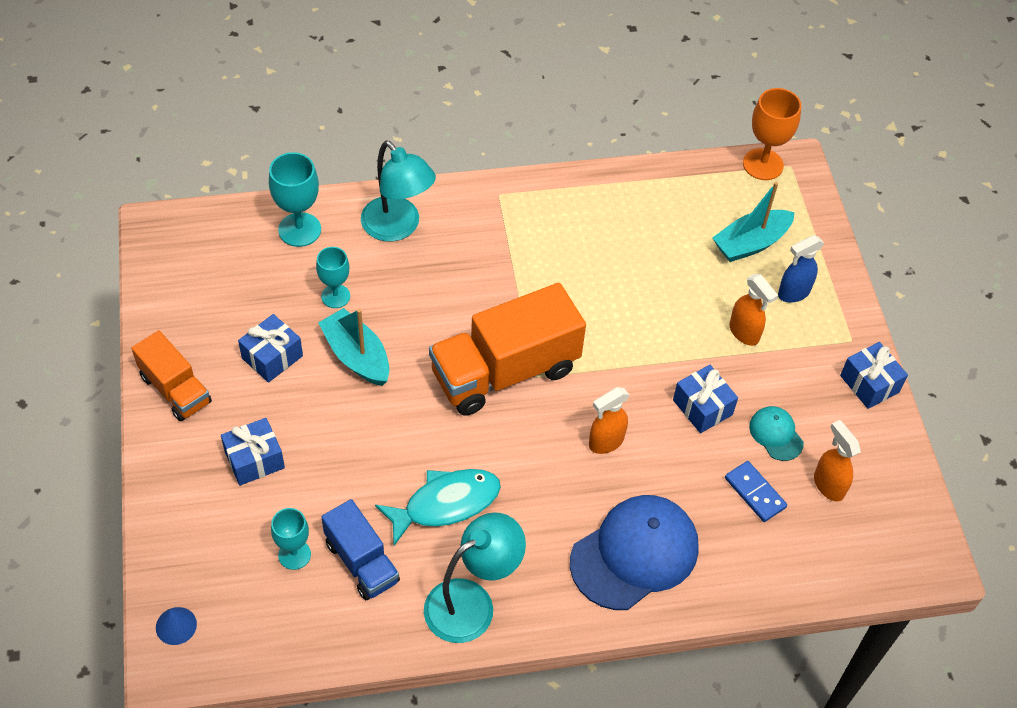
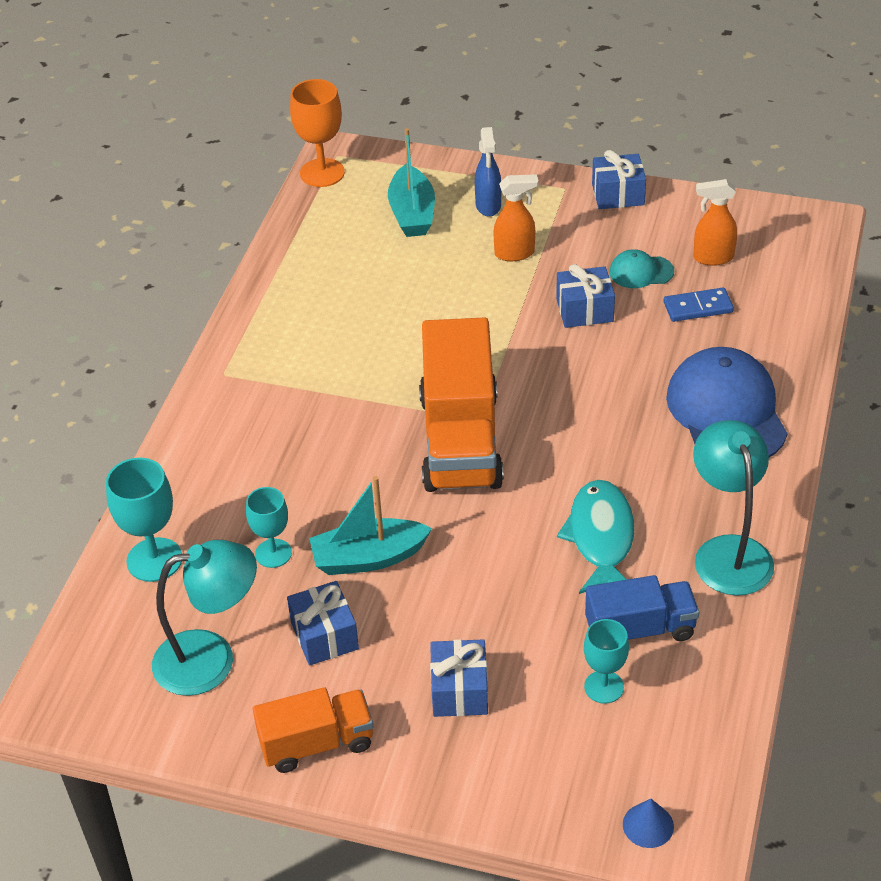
camera: 60 degrees left, 10 degrees down
turquoise lamp [361,140,436,241] -> turquoise lamp moved to [152,540,257,696]
orange spray bottle [589,387,629,454] -> none

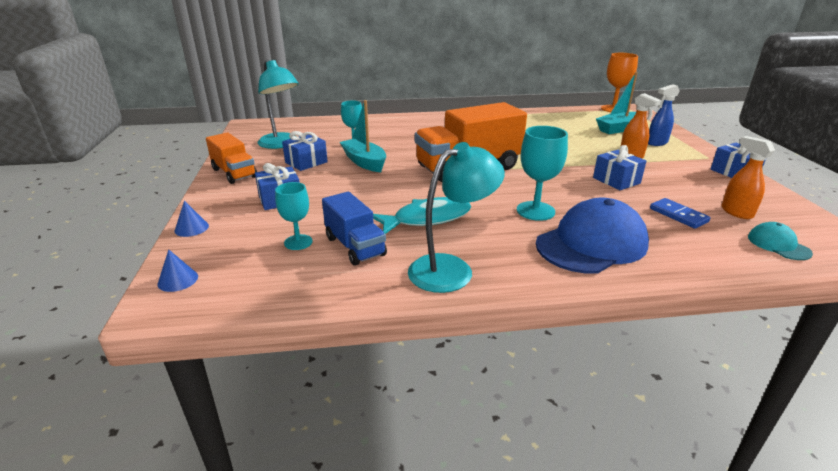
camera: 65 degrees right, 15 degrees down
turquoise goblet [106,458,182,582] -> turquoise goblet moved to [517,126,568,221]
turquoise cap [609,249,674,288] -> turquoise cap moved to [748,222,813,260]
none -> blue cone [175,201,209,237]

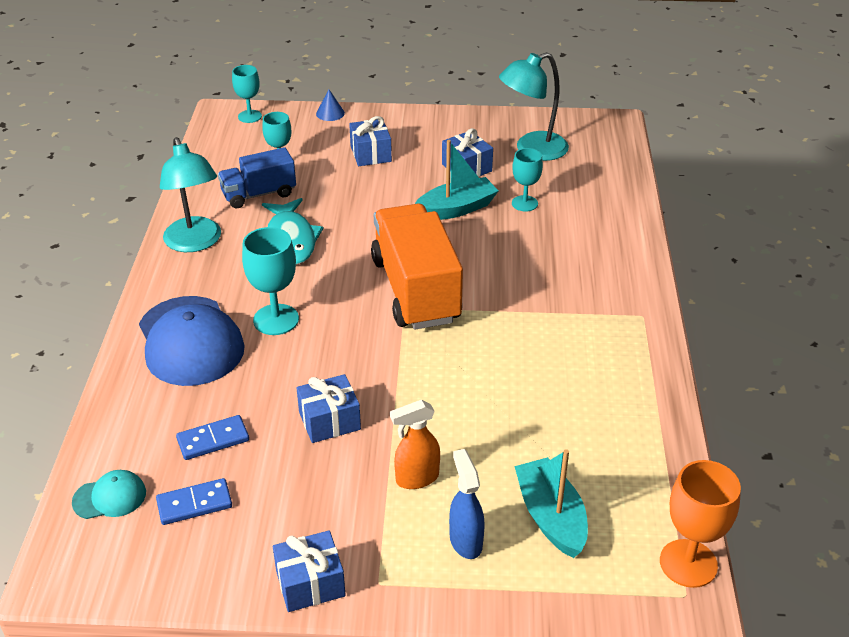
camera: 100 degrees right, 10 degrees up
blue cone [158,249,198,292] -> turquoise goblet [232,65,262,123]
orange truck [206,133,257,184] -> none
orange spray bottle [721,136,775,219] -> blue domino [156,478,232,525]

